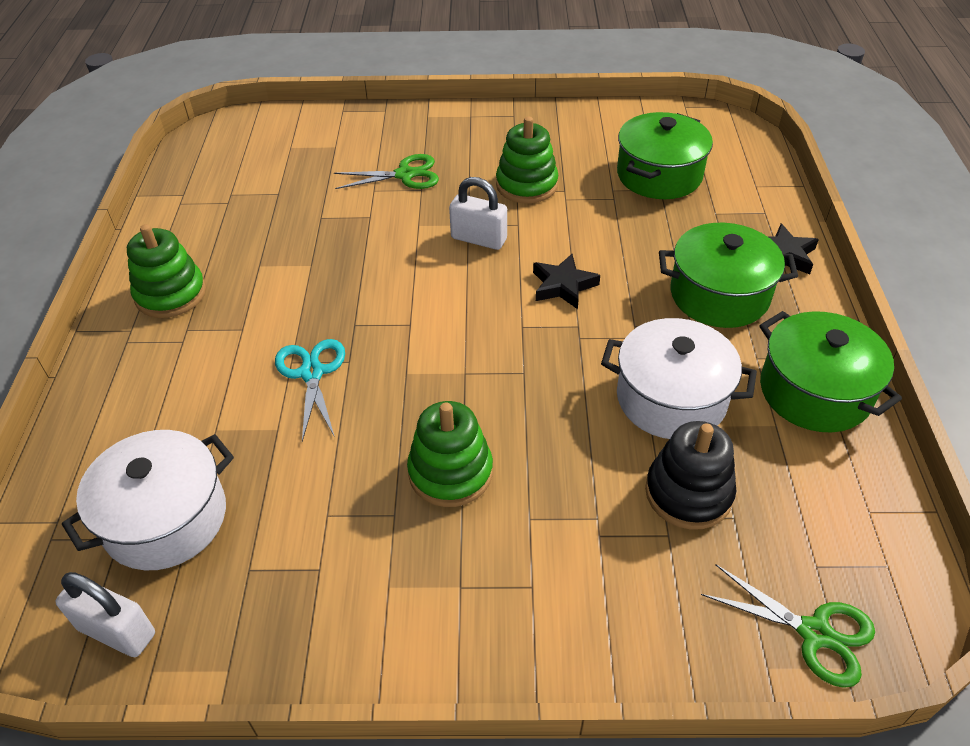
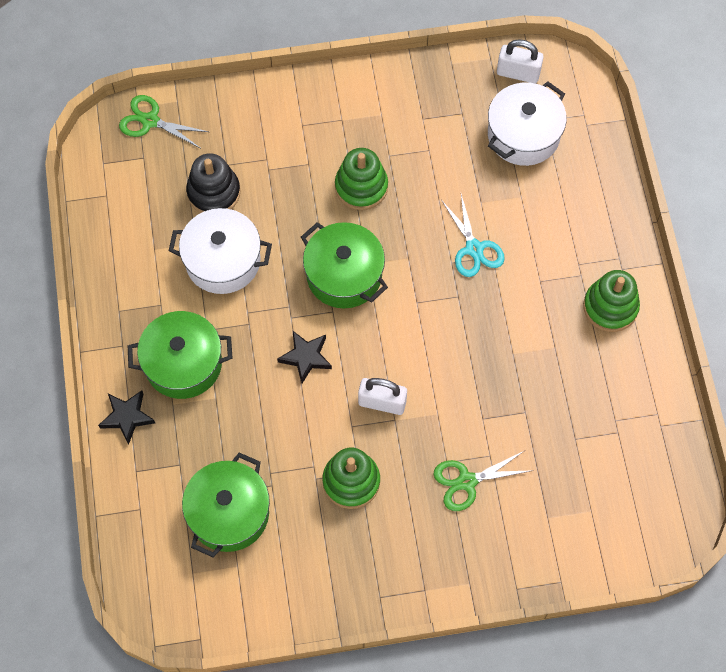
camera: 170 degrees right, 20 degrees up
green pot [759,311,902,433] -> green pot moved to [301,222,388,308]

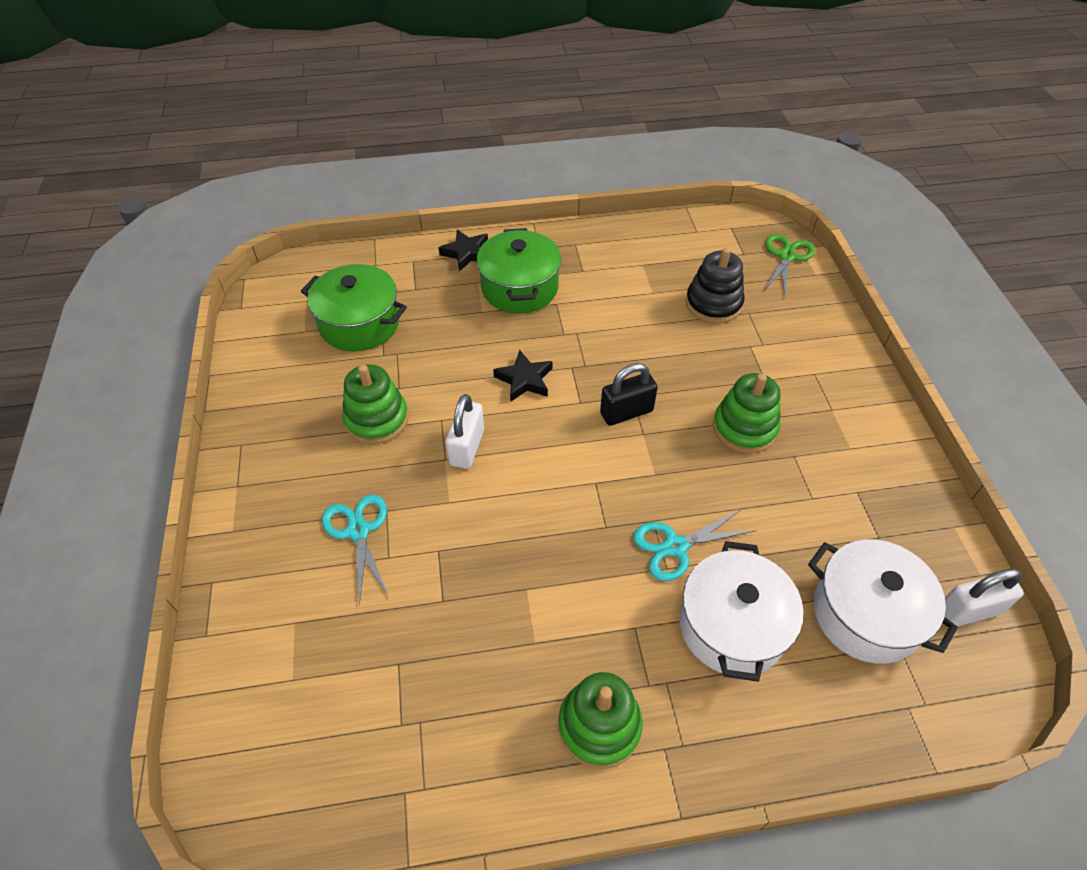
camera: 90 degrees right, 15 degrees down
white pot [169,208,272,294] -> white pot moved to [679,541,803,682]
green pot [301,222,388,308] -> black padlock [600,363,658,426]
green scissors [433,451,534,511] -> turquoise scissors [322,494,389,606]
white padlock [497,39,544,83] -> white padlock turned 60 degrees clockwise [945,568,1024,627]

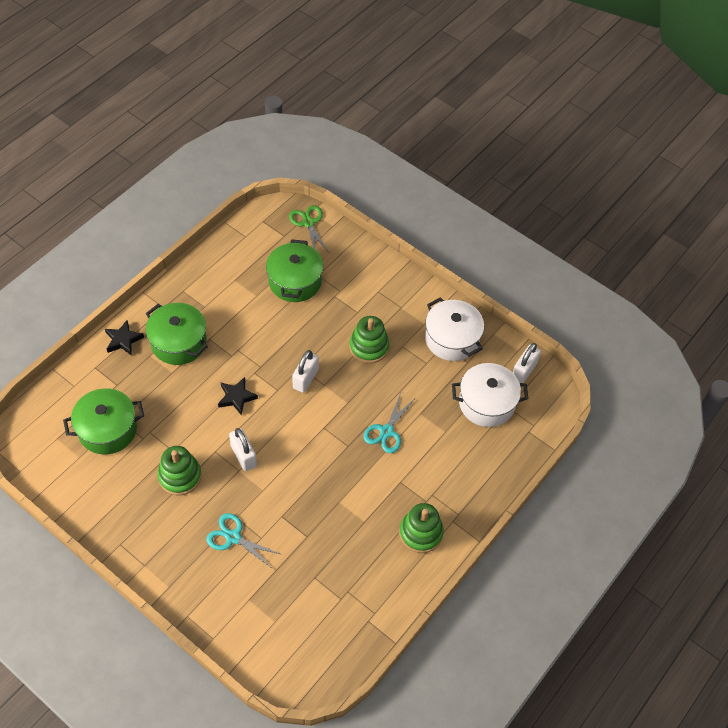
camera: 45 degrees left, 5 degrees up
black padlock [600,363,658,426] -> white padlock [292,350,319,393]
white pot [679,541,803,682] -> white pot moved to [425,297,484,361]
black stacking toy [686,248,744,324] -> green pot [266,239,323,302]

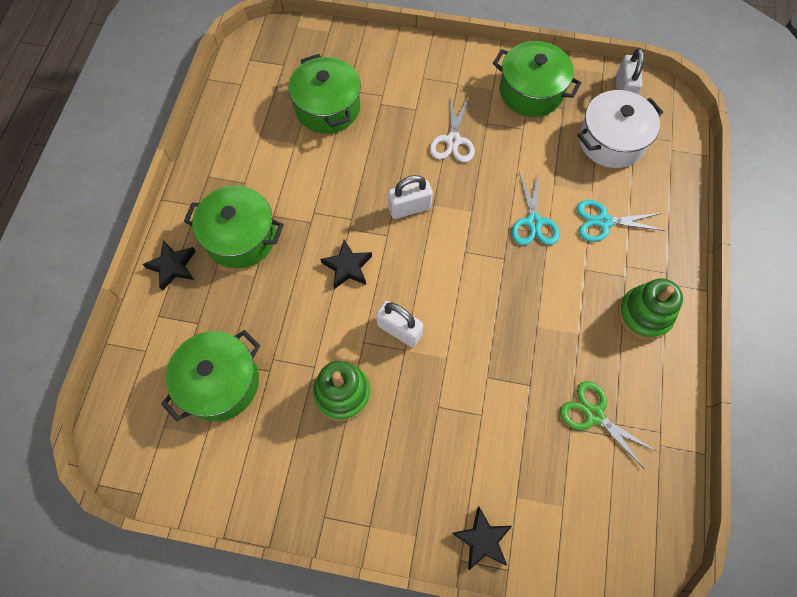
camera: 25 degrees left, 10 degrees up
turquoise scissors [206,513,280,567] -> turquoise scissors moved to [577,200,665,242]
green scissors [289,205,329,252] -> green scissors moved to [560,381,656,468]
white padlock [292,350,319,393] -> white padlock turned 75 degrees clockwise [388,175,433,219]
green stacking toy [349,316,389,363] -> white scissors [430,95,475,162]
white pot [425,297,484,361] -> green pot [493,41,582,117]
none -> black star [452,506,512,570]

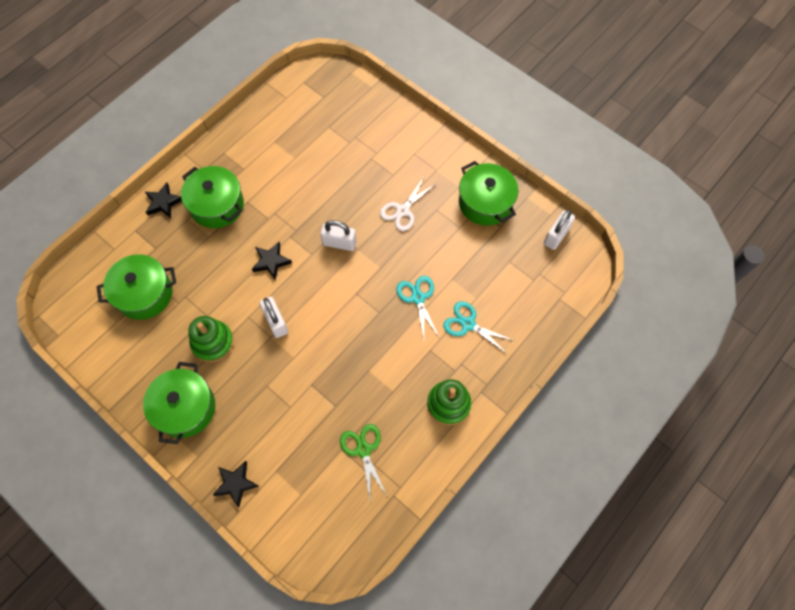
camera: 30 degrees right, 0 degrees up
green pot [288,54,361,134] -> green pot moved to [143,362,215,444]
turquoise scissors [512,172,560,245] -> turquoise scissors turned 135 degrees clockwise [396,276,439,340]
white pot [577,90,664,168] -> none

